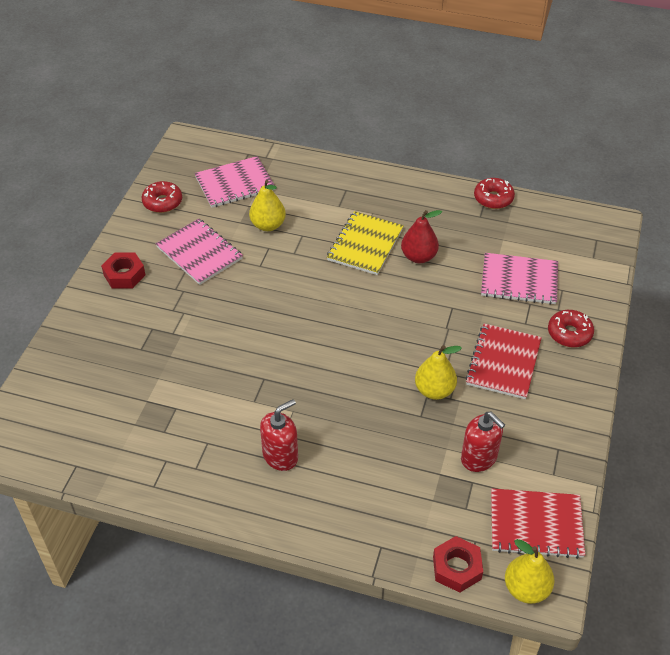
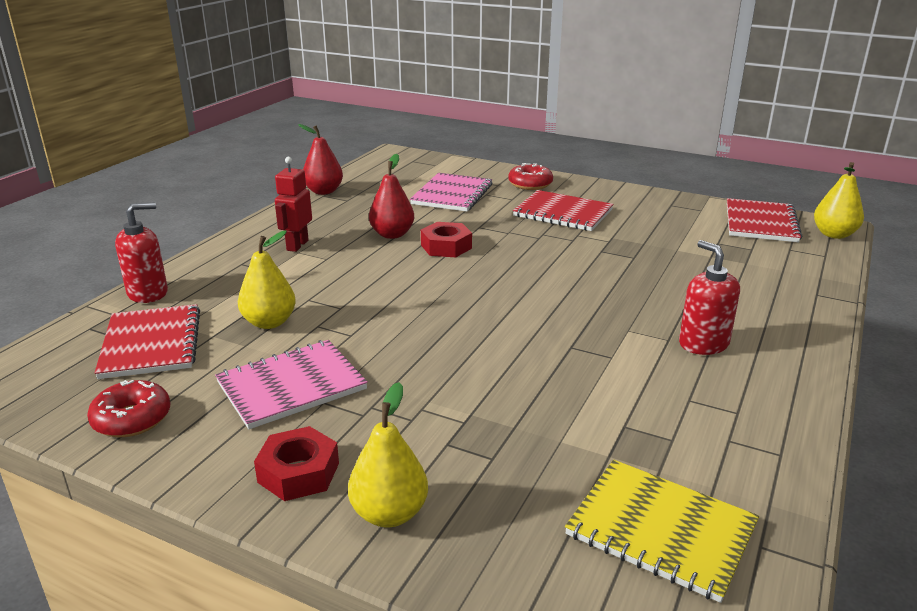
camera: 80 degrees left, 20 degrees down
pink notebook [195,156,275,208] -> red notebook [95,304,200,379]
yellow notebook [327,211,404,275] -> yellow notebook moved to [565,460,759,603]
yellow pear [415,345,462,400] -> yellow pear moved to [348,382,428,527]
red nut [433,536,483,593] -> red nut moved to [421,222,472,257]
red soap dispenser [461,412,505,472] -> red soap dispenser moved to [115,202,168,303]
red donut [474,178,515,209] -> red pear [298,124,343,195]
none -> red robot [275,157,312,252]

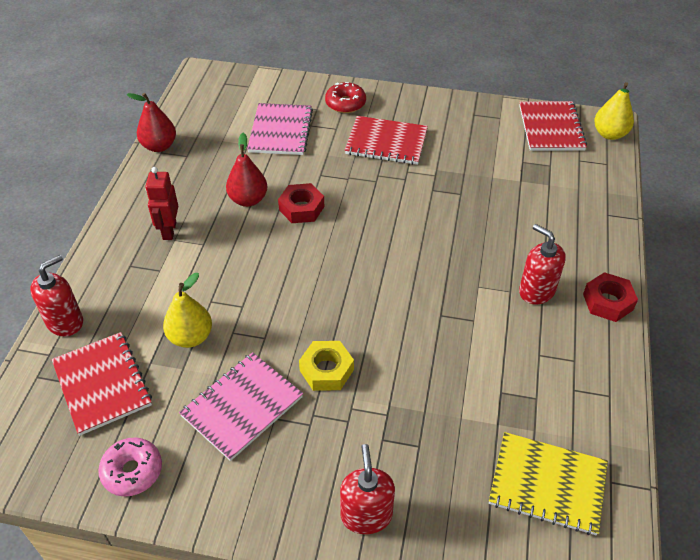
camera: 15 degrees left, 20 degrees up
red donut [87,380,170,437] -> pink donut [98,437,162,496]
red nut [254,426,339,501] -> red nut moved to [583,272,638,322]
yellow pear [348,382,428,527] -> red soap dispenser [340,444,395,534]
none -> yellow nut [299,341,354,391]

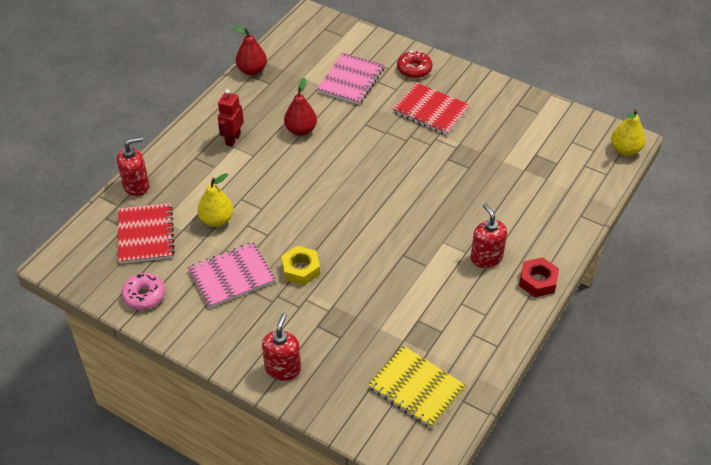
camera: 20 degrees right, 0 degrees up
red nut [278,183,324,223] -> none
red notebook [519,101,587,151] -> none

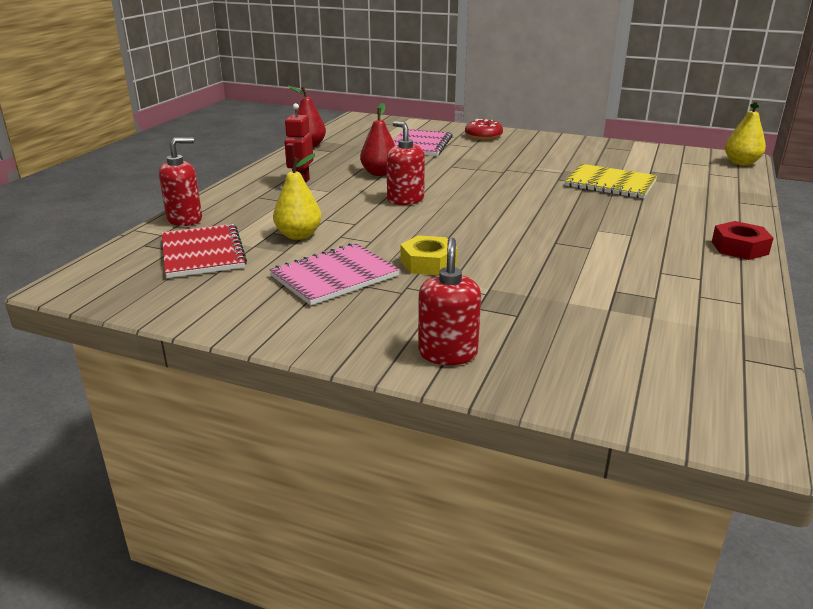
camera: 10 degrees left, 20 degrees down
pink donut [121,273,165,310] -> none
yellow notebook [368,346,467,429] -> yellow notebook moved to [565,164,657,199]
red notebook [392,83,471,135] -> none
red soap dispenser [471,203,507,268] -> red soap dispenser moved to [387,121,425,205]

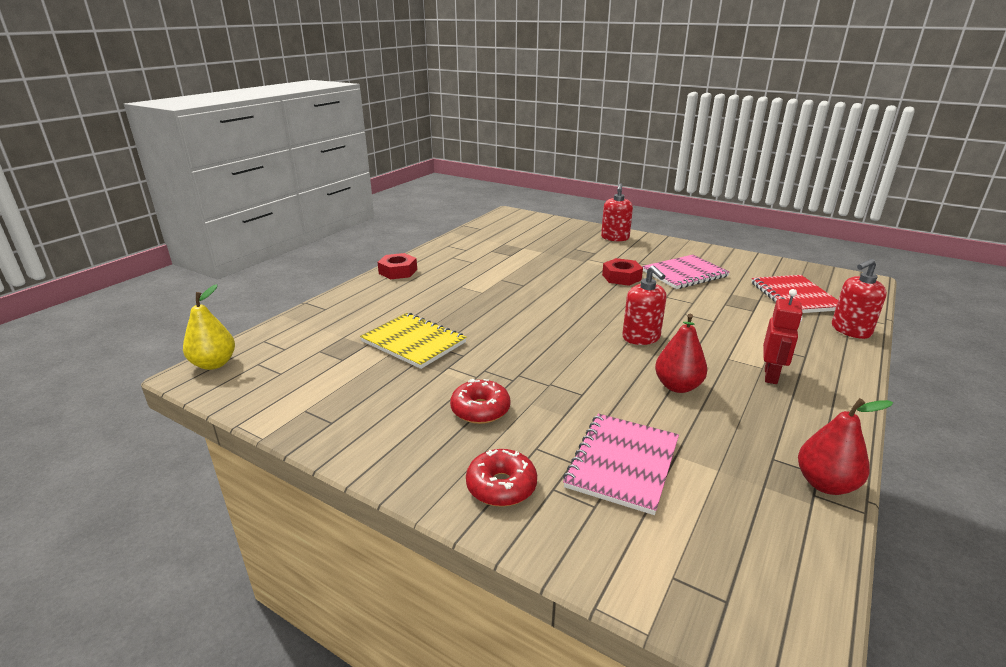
camera: 170 degrees left, 0 degrees up
yellow pear [273,153,321,240] -> none
yellow nut [400,235,458,275] -> red nut [602,258,643,286]
none -> red donut [450,379,511,424]

